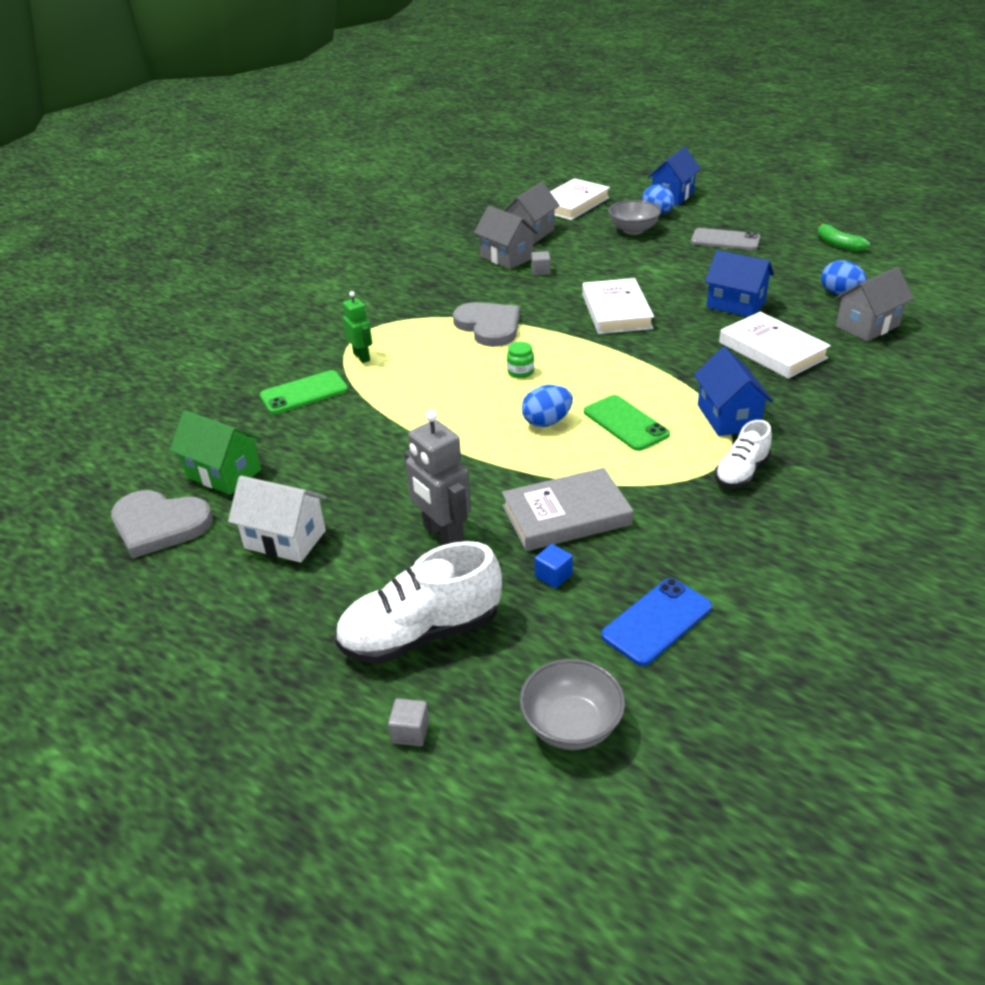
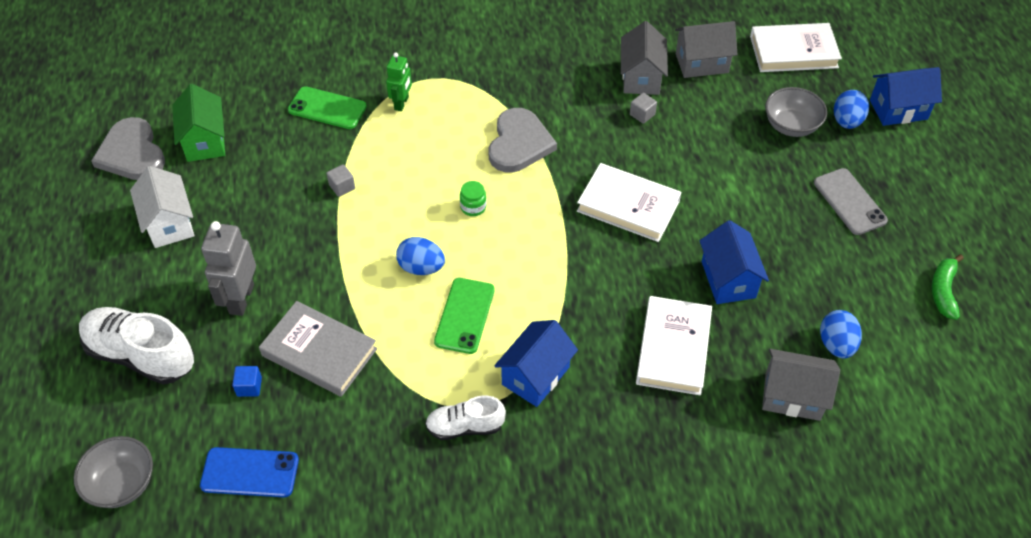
camera: 45 degrees right, 15 degrees up
grey cube [388,698,429,746] -> grey cube moved to [326,164,355,197]
white book [582,278,654,334] -> white book turned 75 degrees clockwise [577,163,681,242]

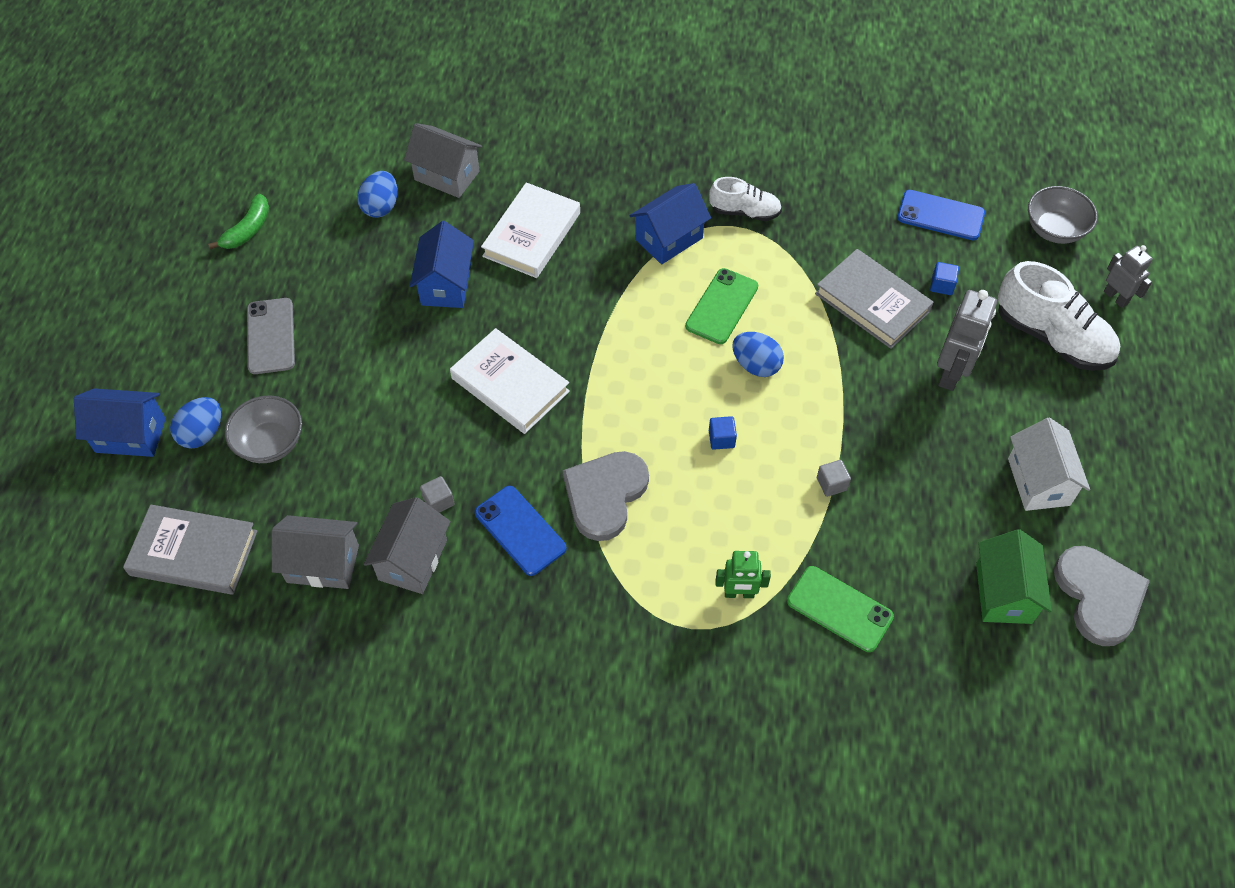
camera: 165 degrees left, 5 degrees up
green robot [386,52,412,111] -> green robot turned 120 degrees counterclockwise [715,551,771,598]
green jar [460,181,487,216] -> none
white book [750,23,842,72] -> grey book [123,505,257,595]
none -> blue phone [475,486,567,576]
none -> blue cube [709,416,737,450]
none -> grey robot [1104,245,1153,308]

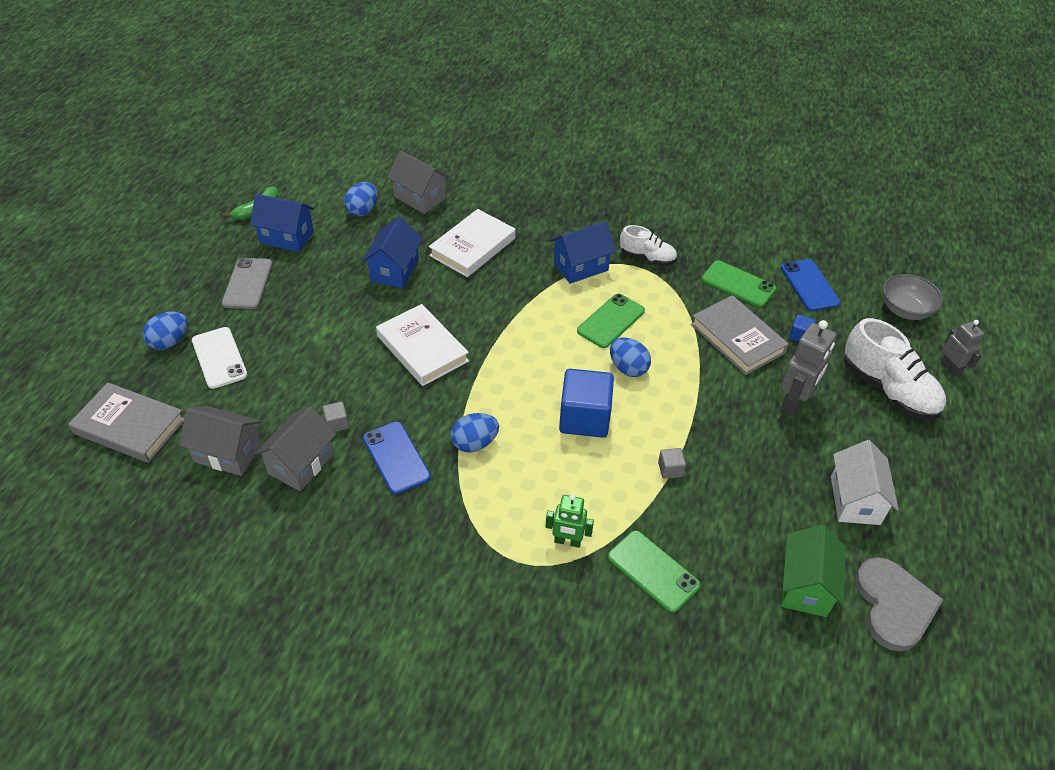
camera: 10 degrees right, 10 degrees down
blue house [74,388,166,457] -> blue house moved to [250,194,314,252]
grey bowl [225,396,302,463] -> white phone [192,327,248,389]
grey heart [563,451,649,541] -> blue egg [451,413,499,452]
blue cube [709,416,737,450] -> blue cube [559,369,614,438], size x2.31
blue phone [897,190,985,240] -> blue phone turned 45 degrees clockwise [781,259,840,311]
none -> green phone [702,260,776,307]

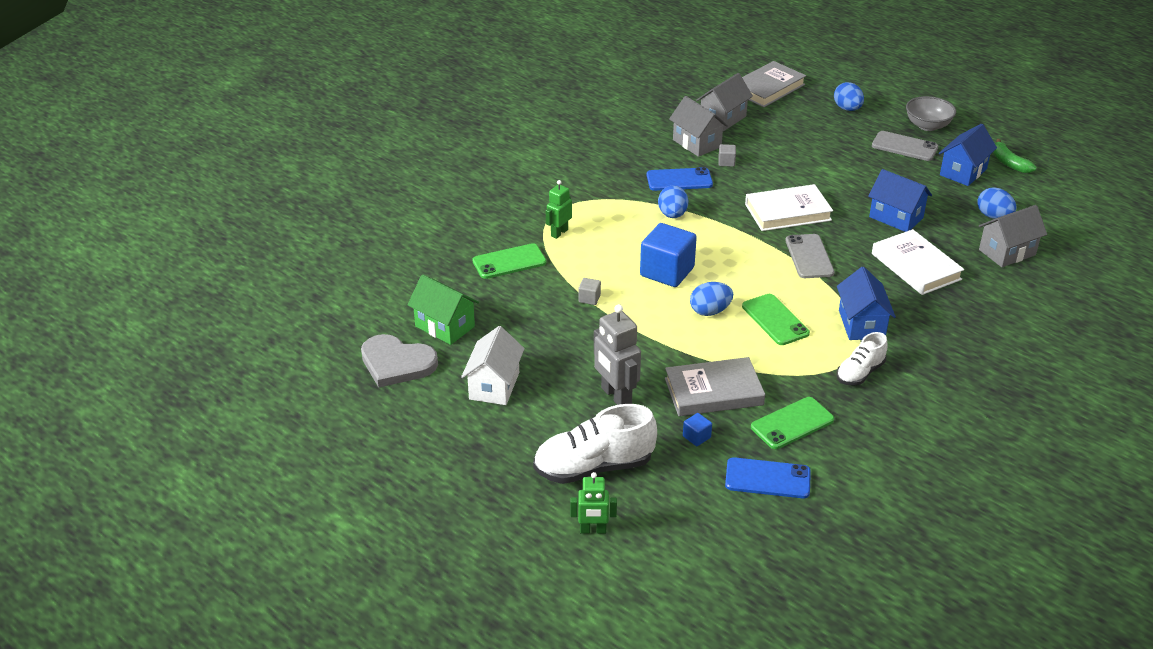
camera: 115 degrees right, 10 degrees down
white phone [192,327,248,389] -> none
white house [831,440,898,525] -> white house turned 75 degrees clockwise [461,326,525,405]
grey bowl [883,274,943,320] -> grey bowl moved to [906,96,956,131]
grey robot [940,320,984,378] -> green robot [570,472,617,534]
none -> grey phone [785,234,834,278]

